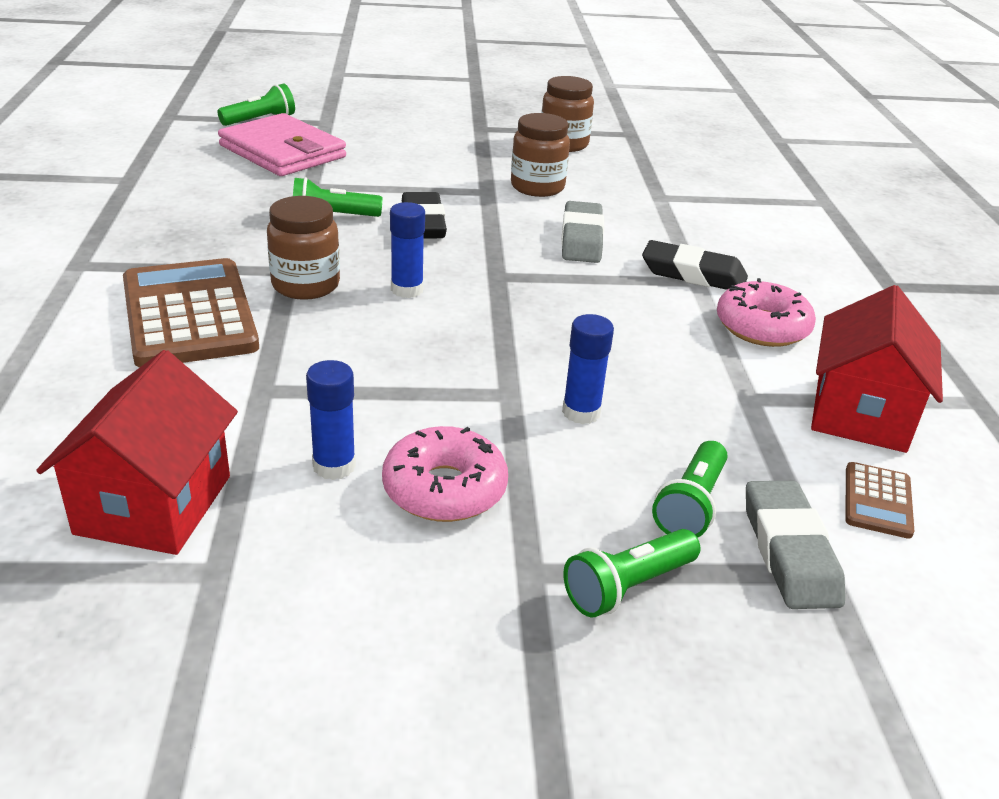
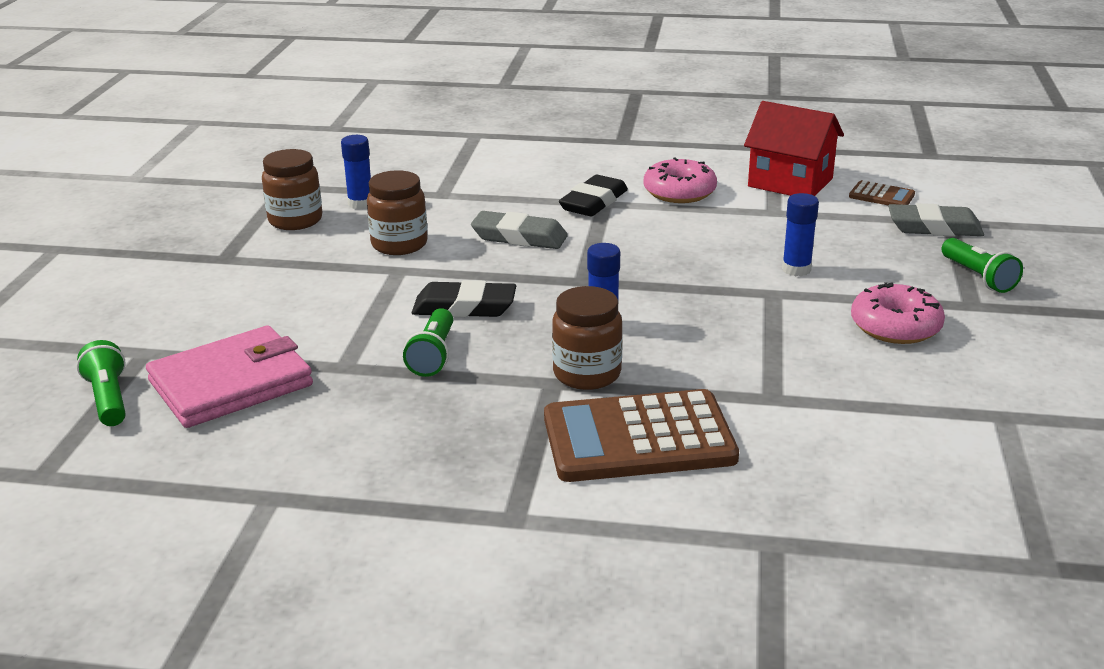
camera: 75 degrees left, 5 degrees down
red house [36,350,238,555] -> none
blue glue stick [306,360,356,480] -> blue glue stick moved to [341,135,371,209]
green flashlight [652,441,728,538] -> none

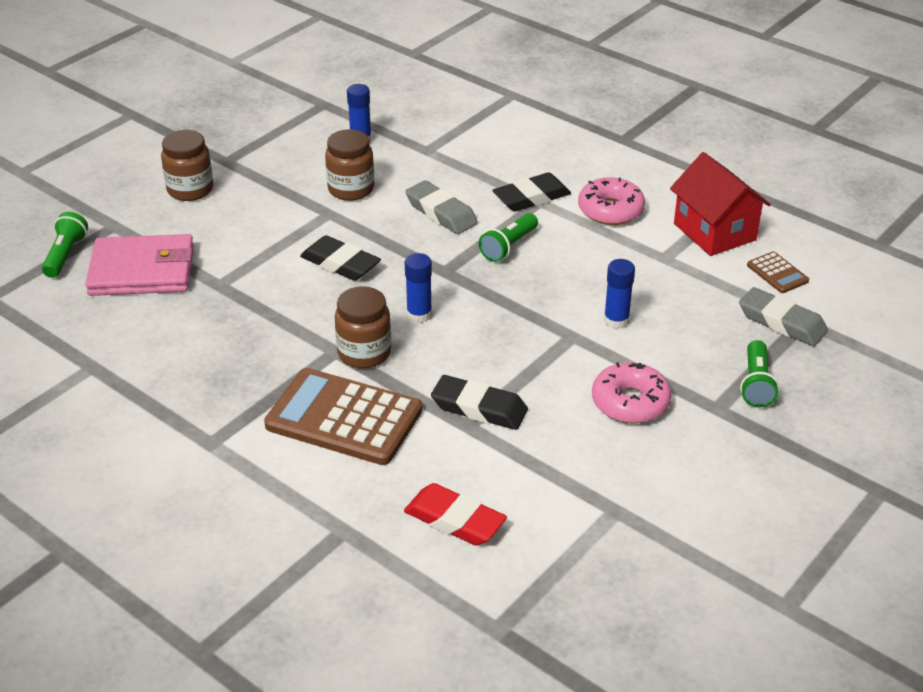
camera: 30 degrees right, 10 degrees up
brown jar [262,149,322,230] -> brown jar moved to [161,130,214,201]
green flashlight [403,308,453,377] -> green flashlight moved to [479,213,538,262]
none -> red eraser [404,483,507,546]
none -> black eraser [431,375,528,430]

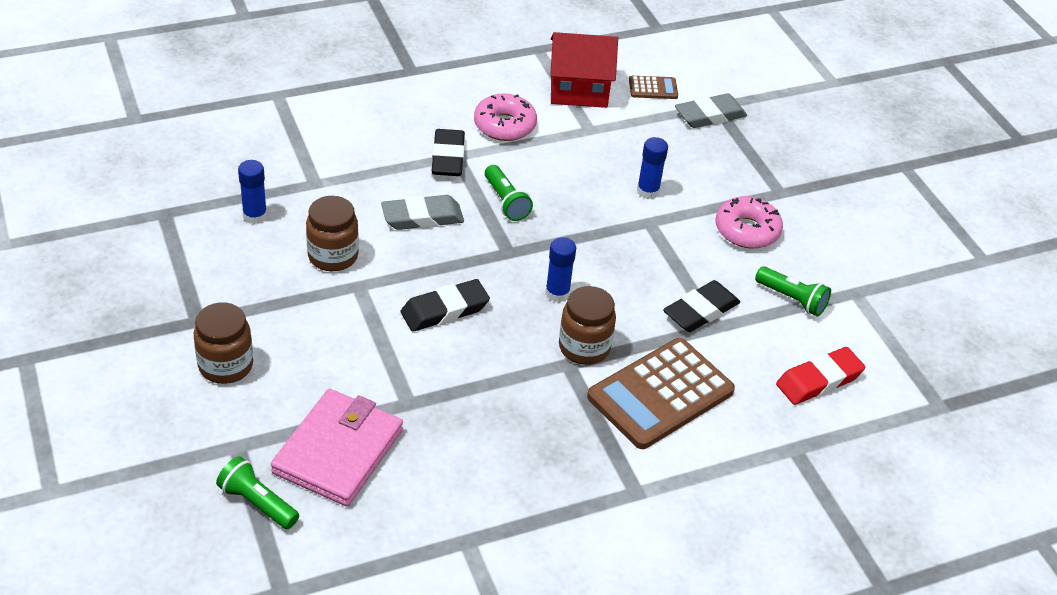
camera: 65 degrees left, 5 degrees up
green flashlight [740,340,779,407] -> green flashlight moved to [755,266,831,317]

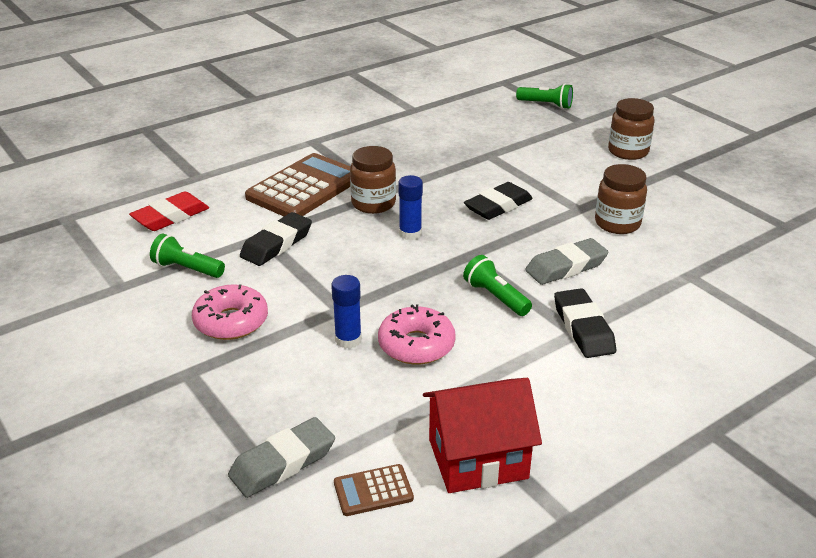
camera: 170 degrees right, 10 degrees down
blue glue stick [238,160,267,224] -> none
pink wallet [271,389,403,506] -> none
pink donut [474,93,537,141] -> pink donut moved to [378,304,456,365]

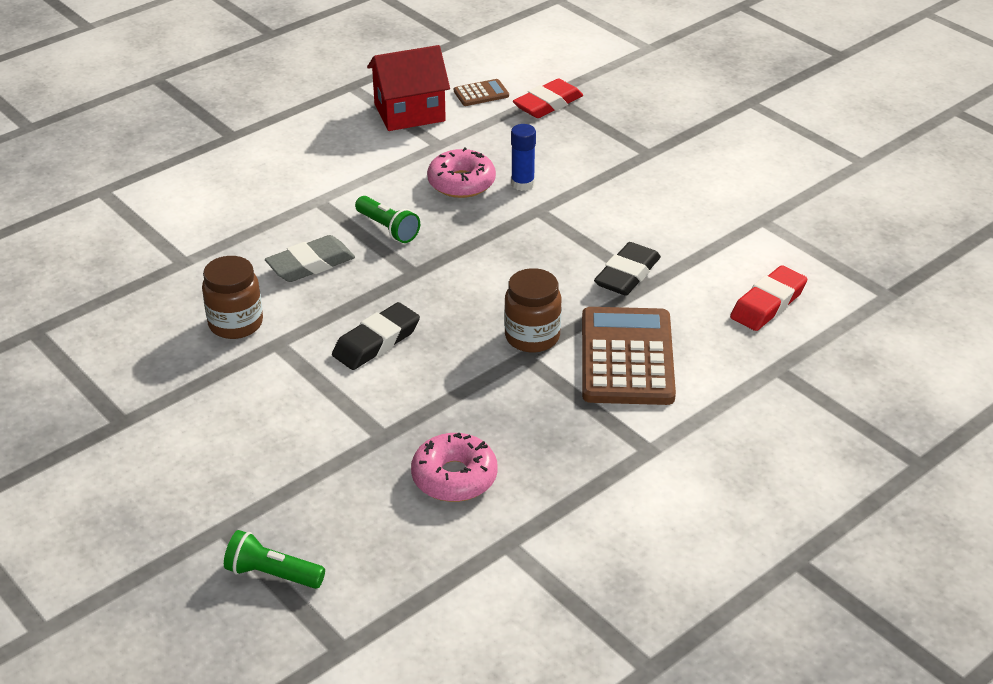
camera: 175 degrees right, 5 degrees up
green flashlight [150,234,225,278] -> none
pink donut [192,284,268,340] -> pink donut moved to [411,433,497,502]
grey eraser [228,417,335,498] -> red eraser [513,79,583,118]
brown calculator [245,153,351,216] -> brown calculator turned 150 degrees clockwise [582,307,676,405]
blue glue stick [398,175,423,240] -> none
black eraser [554,288,616,358] -> none
brown jar [608,98,654,160] -> none

